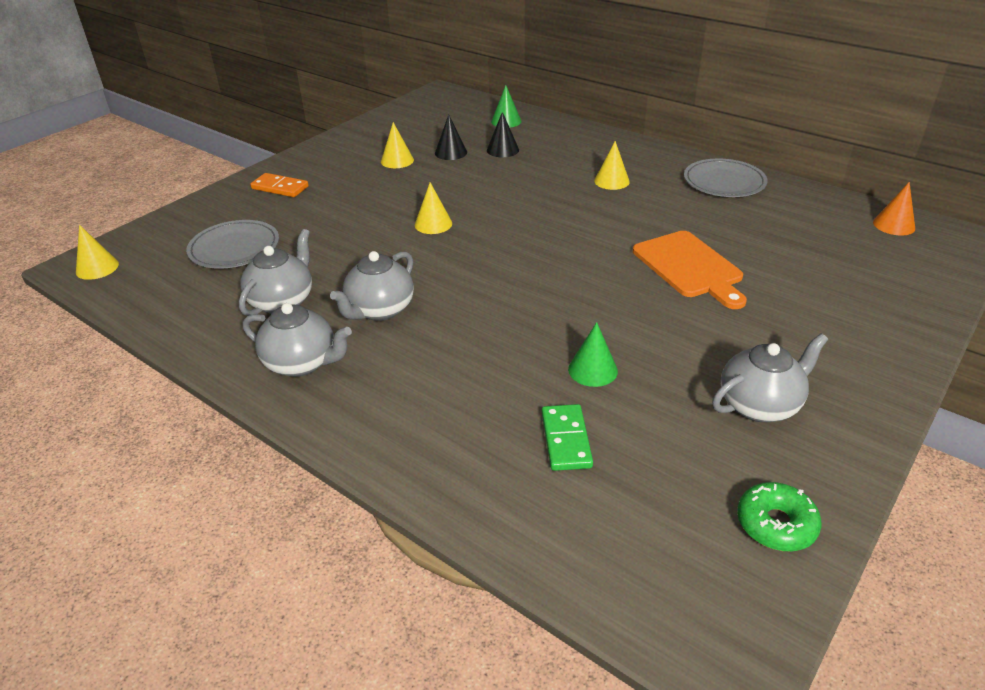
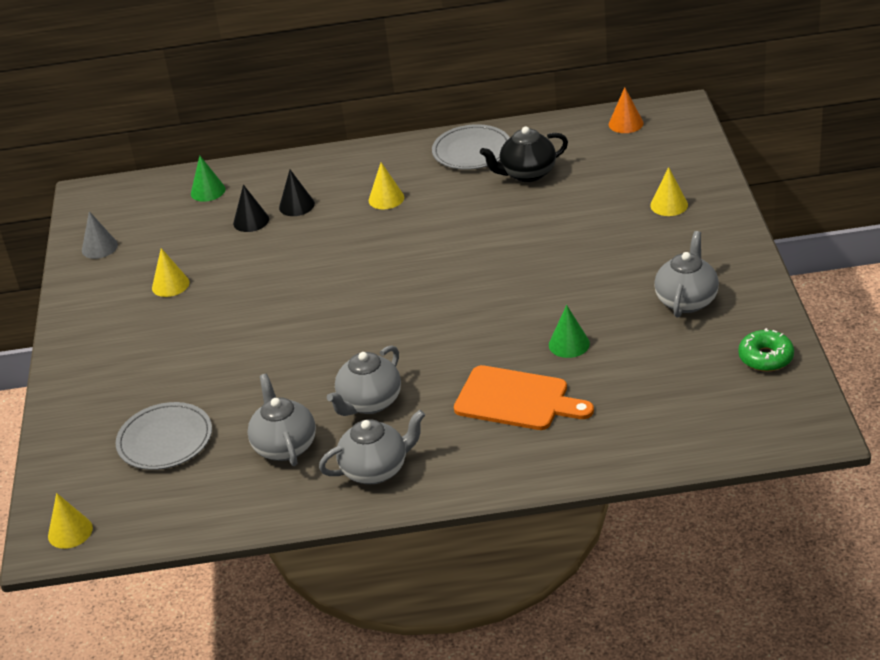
camera: 40 degrees left, 0 degrees up
orange domino [250,173,309,197] -> none
grey teapot [330,251,414,321] -> grey teapot turned 45 degrees clockwise [327,345,401,416]
yellow cone [415,182,452,234] -> yellow cone moved to [650,167,688,216]
black cone [435,114,467,160] -> black cone moved to [279,170,315,216]
green domino [542,404,593,471] -> none
orange cutting board [633,231,747,309] -> orange cutting board moved to [454,365,594,430]
none -> grey cone [82,211,118,259]
none -> black teapot [480,127,568,182]

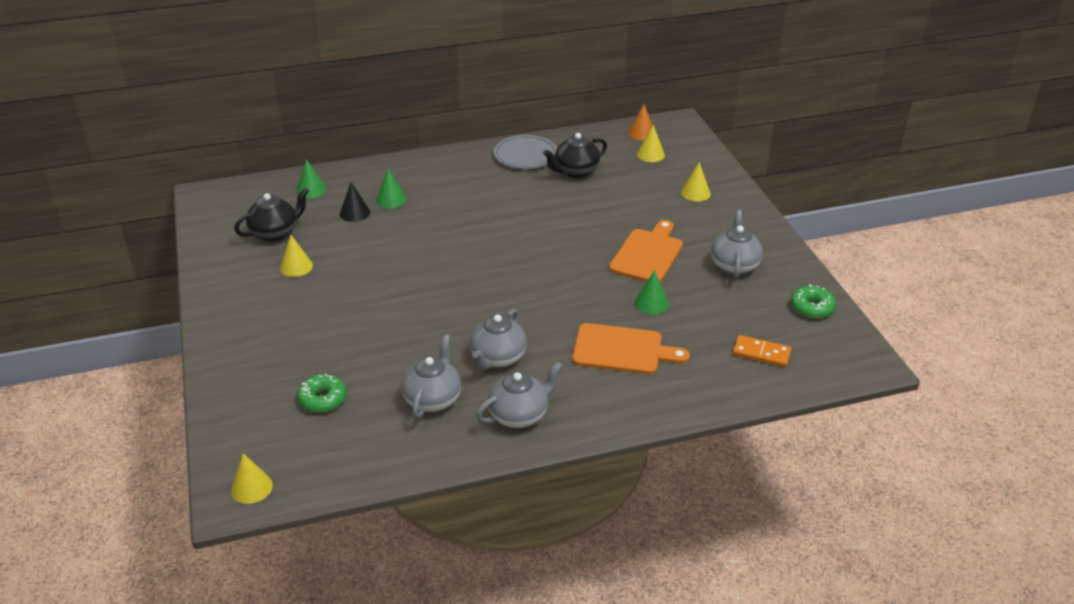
camera: 15 degrees left, 0 degrees up
grey cone [82,211,118,259] -> none
grey plate [116,402,212,470] -> green donut [297,374,347,413]
grey teapot [247,374,316,466] -> grey teapot turned 45 degrees clockwise [401,334,461,419]
black cone [279,170,315,216] -> green cone [376,169,406,208]
yellow cone [369,162,404,209] -> yellow cone moved to [637,125,665,162]
none -> black teapot [234,187,309,242]
none -> orange cutting board [609,220,683,283]
none -> orange domino [733,335,791,367]

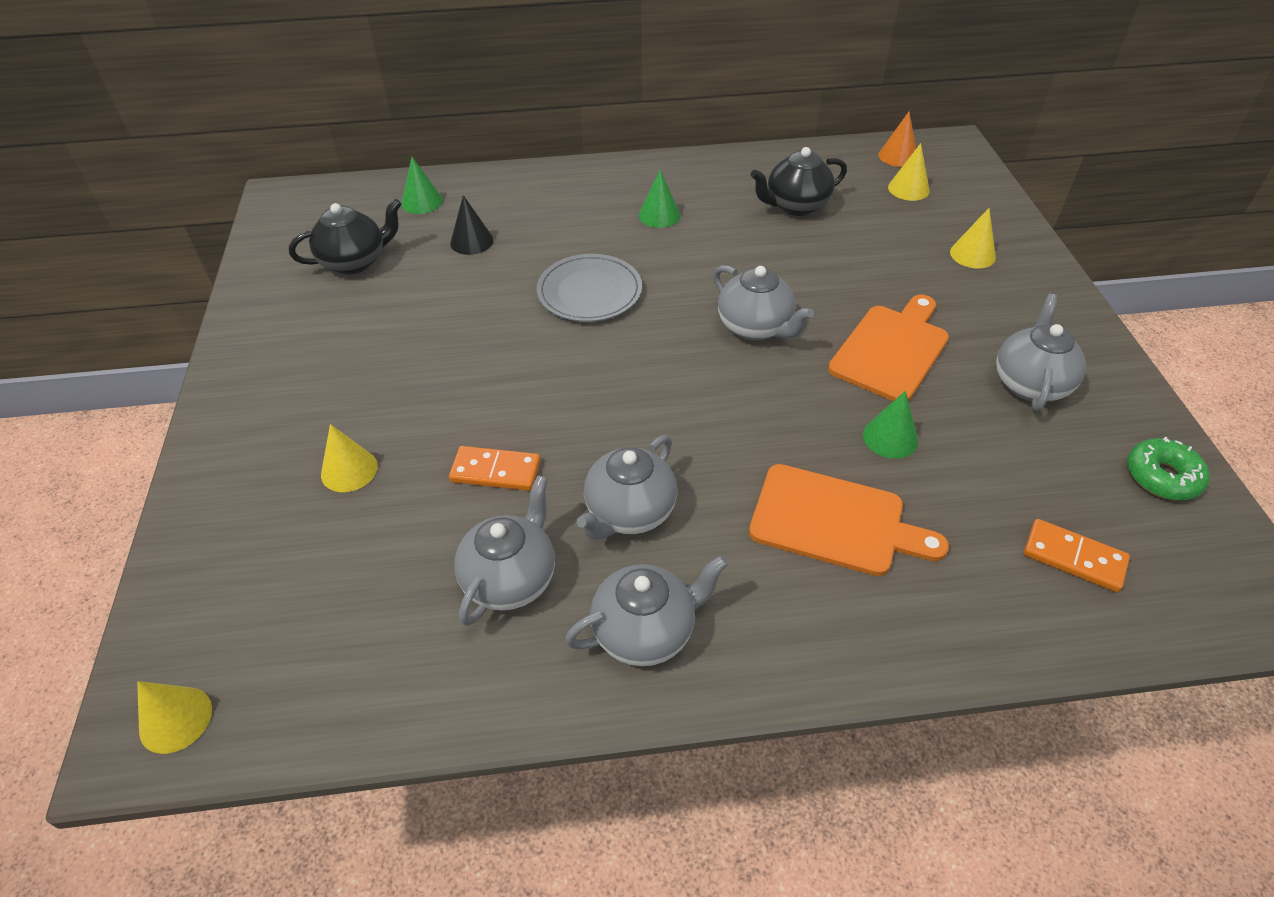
camera: 10 degrees right, 10 degrees up
yellow cone [280,235,313,277] -> yellow cone moved to [321,424,378,492]
green donut [297,374,347,413] -> none
green cone [376,169,406,208] -> green cone moved to [639,170,681,228]
grey plate [494,135,557,169] -> grey plate moved to [537,254,642,322]
none -> orange domino [449,446,540,491]
none -> grey teapot [713,265,814,340]

